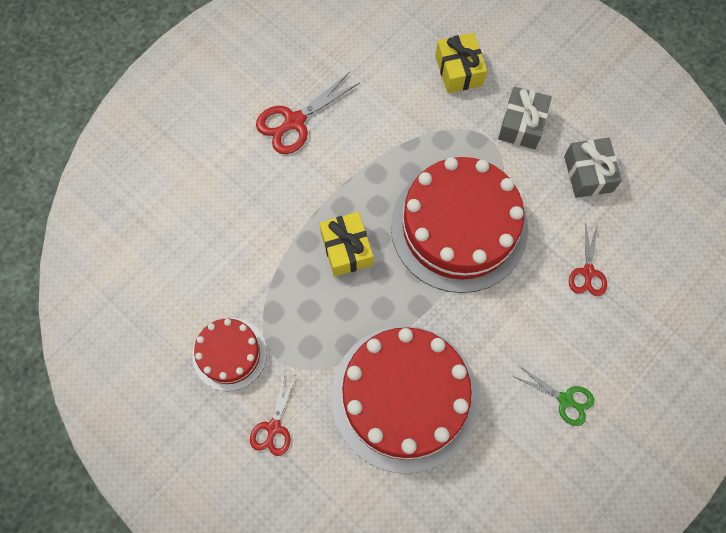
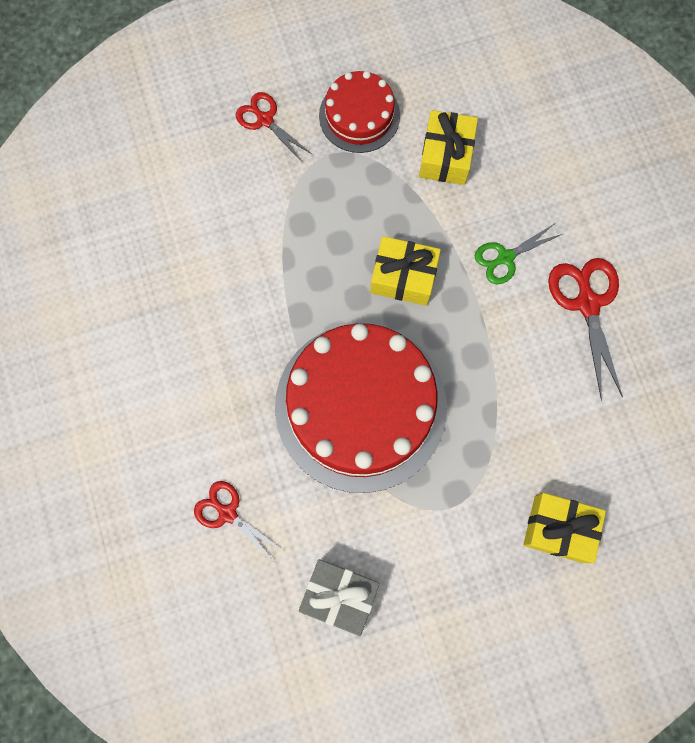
camera: 120 degrees right, 5 degrees up
red cake [331,326,478,474] -> none
grey gift [498,87,552,149] -> none
green scissors [513,366,594,426] -> green scissors moved to [475,224,562,284]
none -> yellow gift [419,110,478,185]

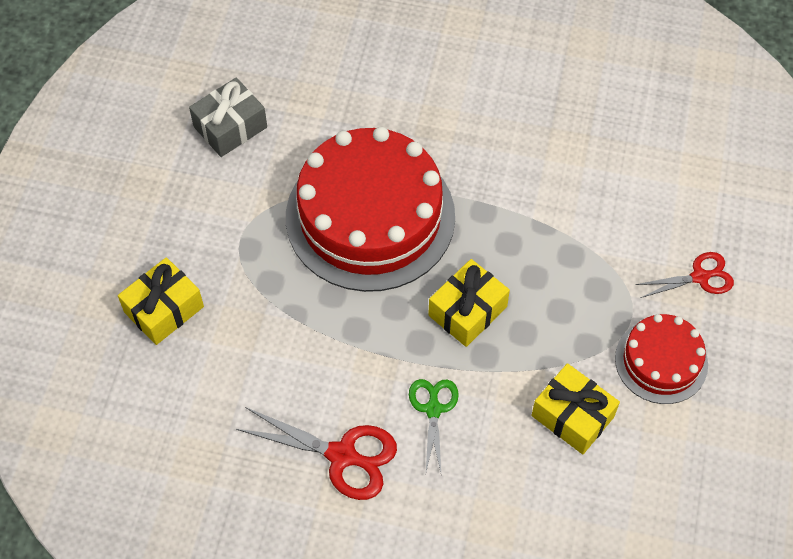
camera: 120 degrees right, 15 degrees down
red scissors [194,481,283,562] -> none

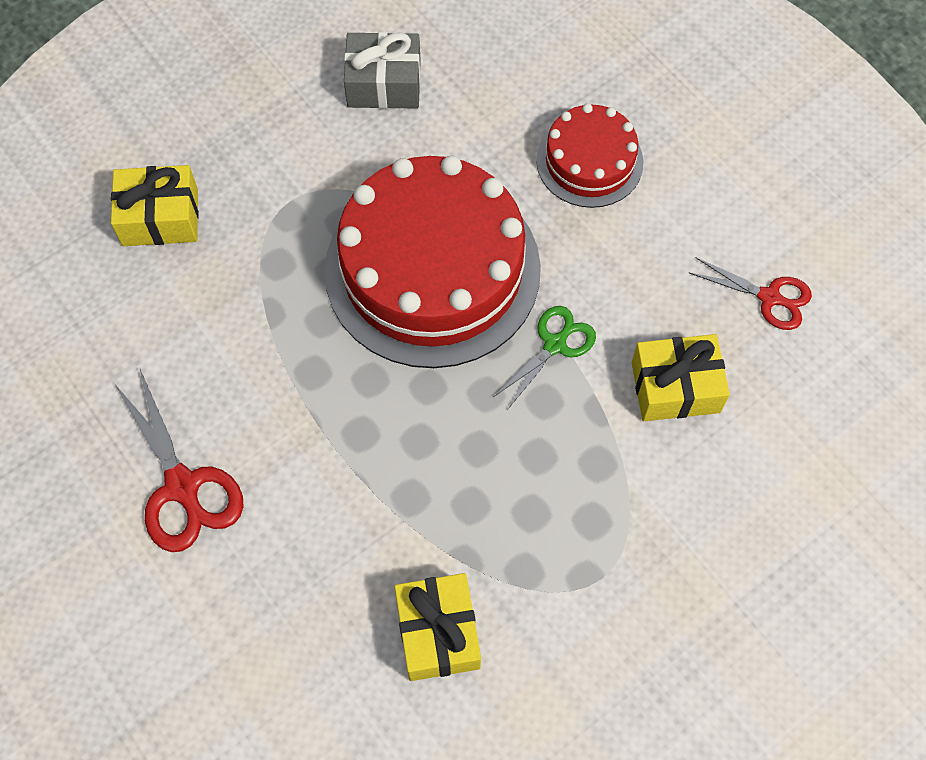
camera: 40 degrees right, 5 degrees up
green scissors [409,379,459,472] -> green scissors moved to [494,306,596,409]
yellow gift [428,259,510,347] -> yellow gift moved to [632,334,730,421]
red cake [615,314,708,404] -> red cake moved to [536,103,643,208]
red scissors [635,252,734,298] -> red scissors moved to [690,257,812,330]

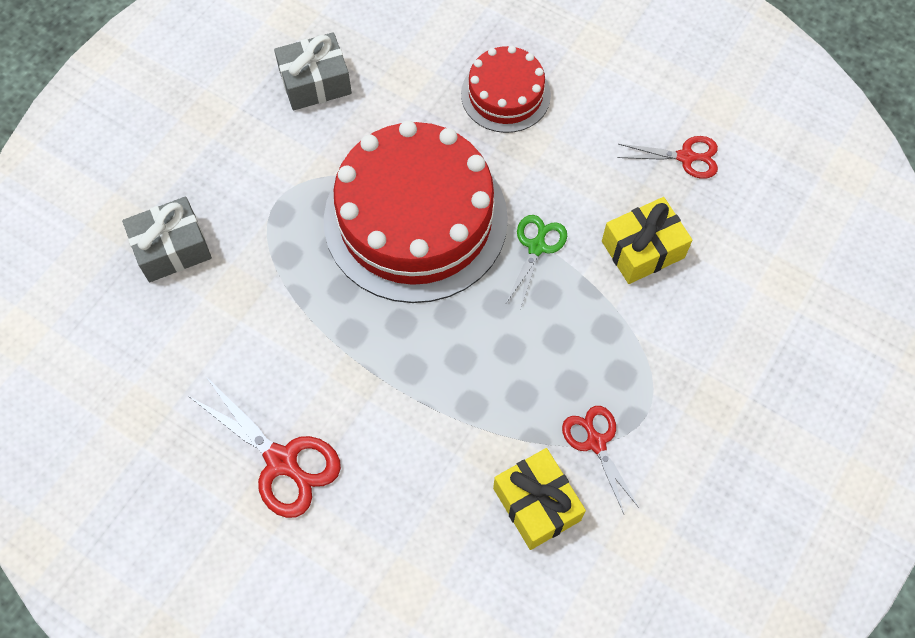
camera: 20 degrees left, 0 degrees up
yellow gift [111,165,199,246] -> grey gift [122,196,212,282]
none -> red scissors [562,406,640,514]

